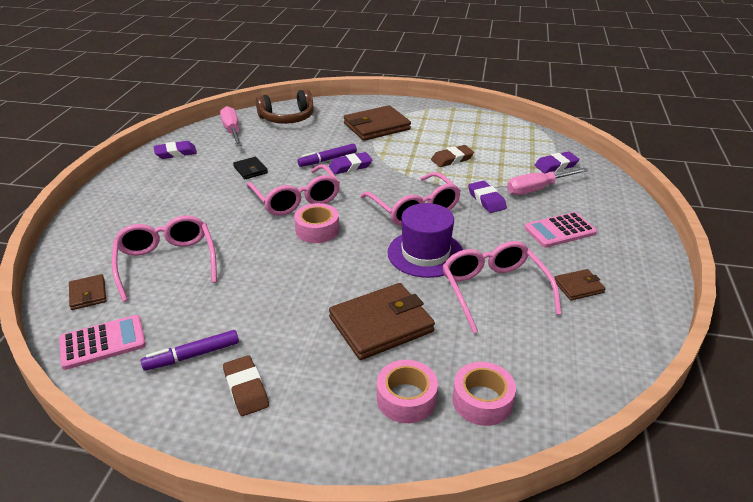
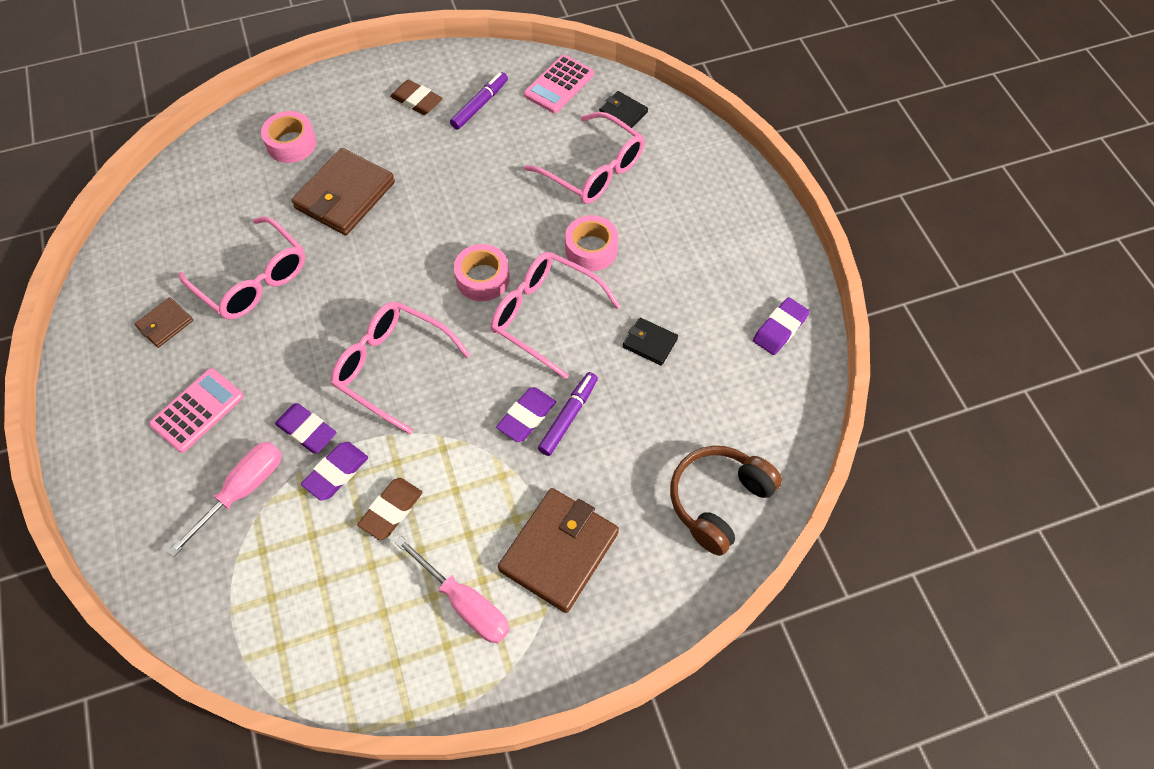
camera: 150 degrees right, 25 degrees up
brown wallet [69,274,106,310] -> black wallet [599,91,648,128]
pink screwdriver [220,106,242,147] -> pink screwdriver moved to [395,536,510,643]
purple hat [387,203,463,278] -> none
pink tape [452,362,516,426] -> pink tape moved to [565,215,618,271]
purple eraser [535,151,580,173] -> purple eraser moved to [301,442,368,501]

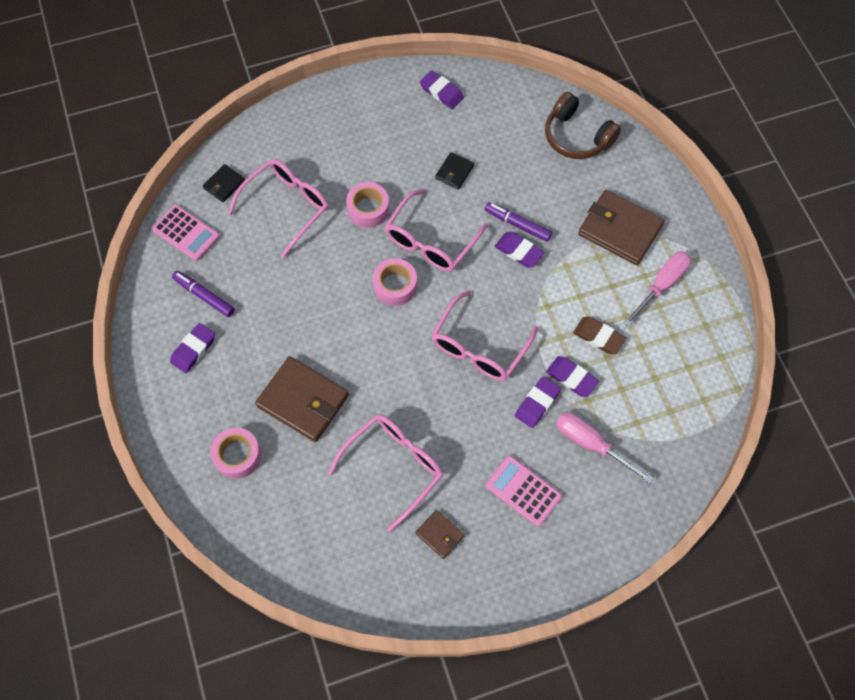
camera: 90 degrees left, 5 degrees up
brown eraser [390,80,443,115] -> purple eraser [170,323,215,373]

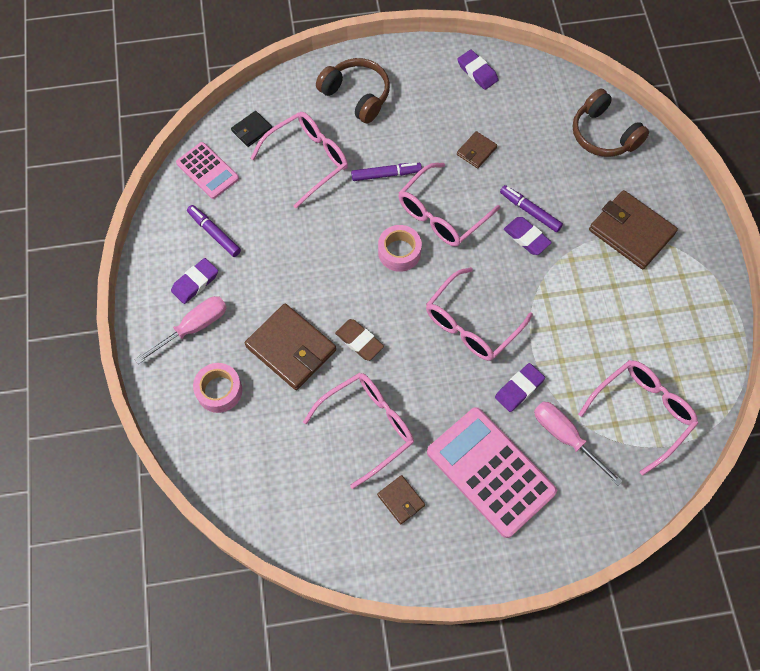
camera: 10 degrees right, 0 degrees up
pink tape [346,182,389,228] -> purple marker [351,163,422,181]
black wallet [435,152,474,189] -> brown wallet [457,131,497,169]
pink calculator [486,456,562,527] -> pink calculator [427,407,557,538], size x1.75
purple eraser [546,356,599,397] -> none
brown eraser [573,317,626,354] -> brown eraser moved to [335,319,384,361]
pink screwdriver [623,251,691,327] -> pink screwdriver moved to [134,296,227,364]
none -> brown headphones [316,58,390,124]
none -> pink glasses [578,360,698,475]

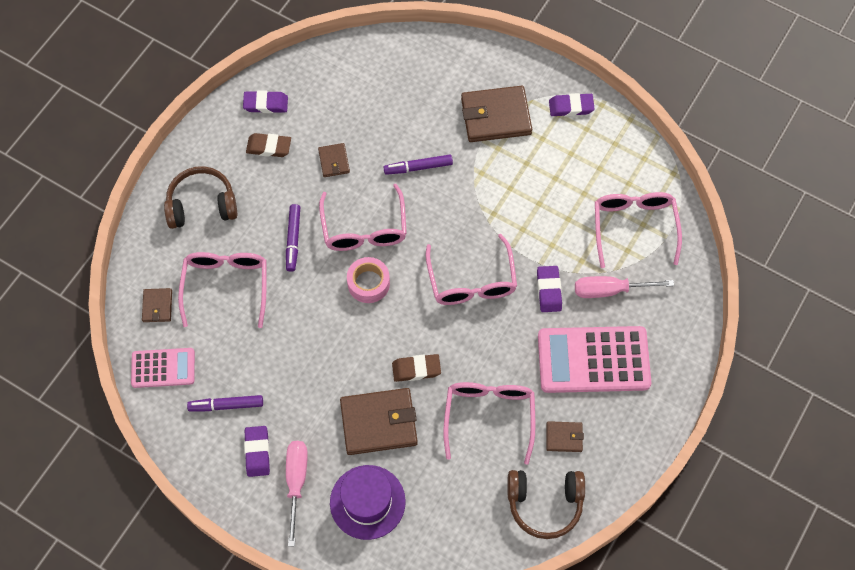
camera: 50 degrees left, 0 degrees up
pink tape [193,363,242,413] -> purple hat [330,465,406,540]
black wallet [231,111,272,147] -> brown wallet [142,288,172,322]
purple marker [351,163,422,181] -> purple marker turned 150 degrees clockwise [286,204,300,272]
purple eraser [504,217,552,255] -> purple eraser moved to [549,93,595,116]
brown headphones [573,89,649,157] -> brown headphones moved to [507,470,585,539]
none -> brown eraser [246,133,291,157]

